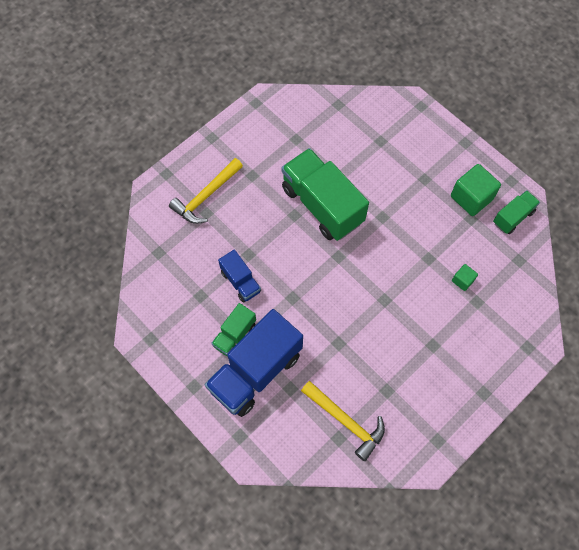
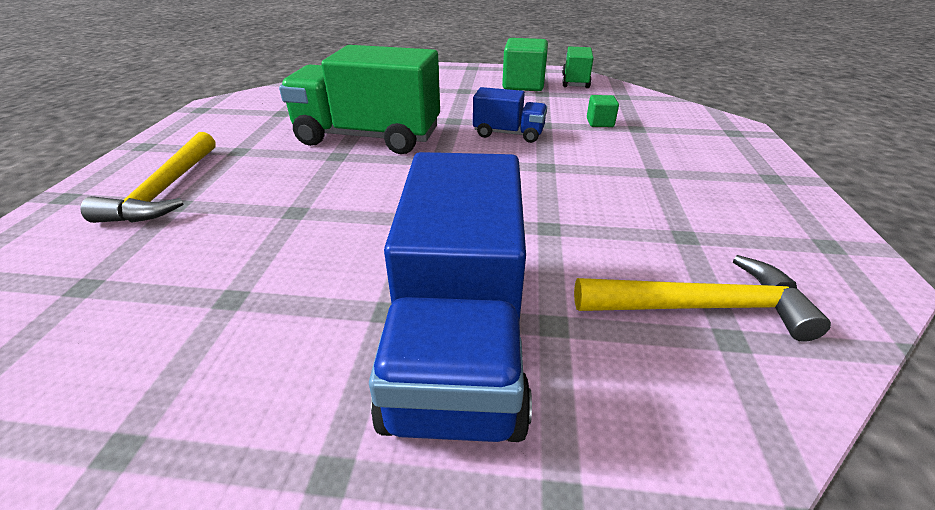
camera: 40 degrees left, 30 degrees down
green truck [211,303,256,356] -> none
blue truck [218,250,261,302] -> blue truck moved to [473,87,547,143]

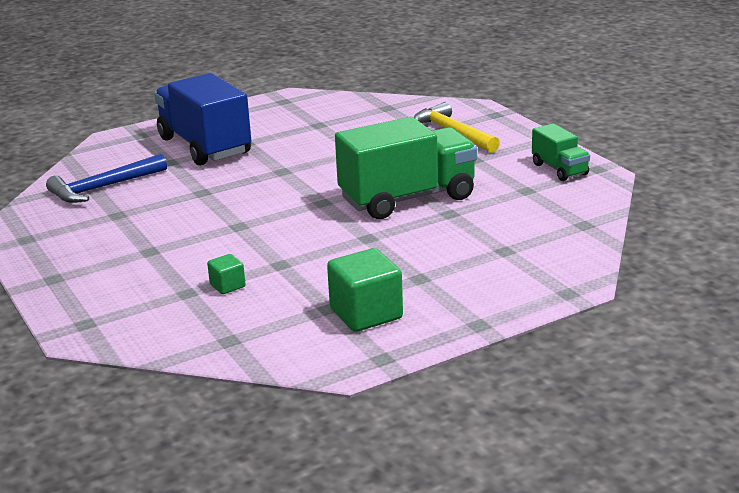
camera: 145 degrees right, 10 degrees down
blue truck [473,87,547,143] -> none
green truck [562,46,593,88] -> green truck moved to [532,123,590,181]
yellow hammer [574,255,831,342] -> blue hammer [46,154,167,203]

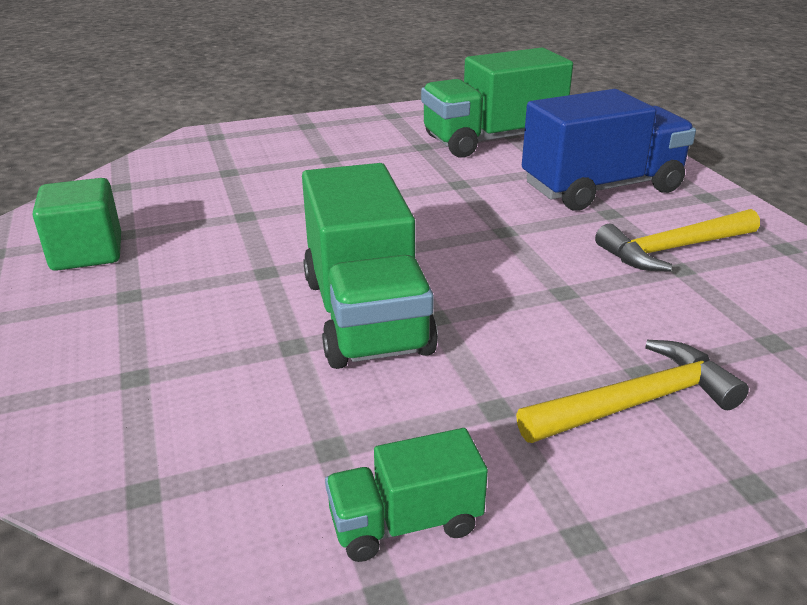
camera: 100 degrees right, 5 degrees up
blue hammer [46,154,167,203] -> green truck [421,48,573,158]
green cube [207,254,246,294] -> none
none -> yellow hammer [595,209,760,272]

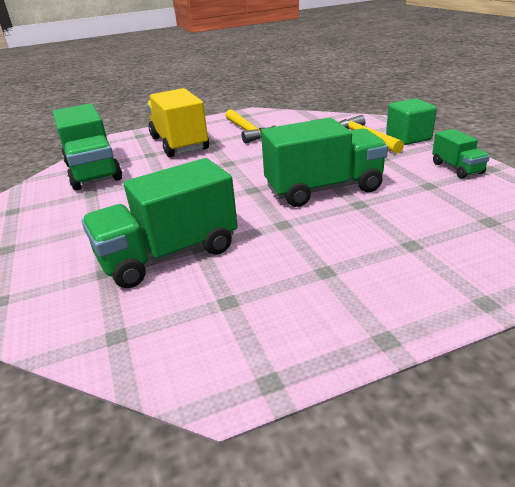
camera: 90 degrees left, 0 degrees up
green cube [33,178,121,271] -> green cube moved to [386,99,437,145]
blue truck [522,89,696,211] -> yellow truck [147,88,209,157]
none -> green truck [82,158,238,288]

